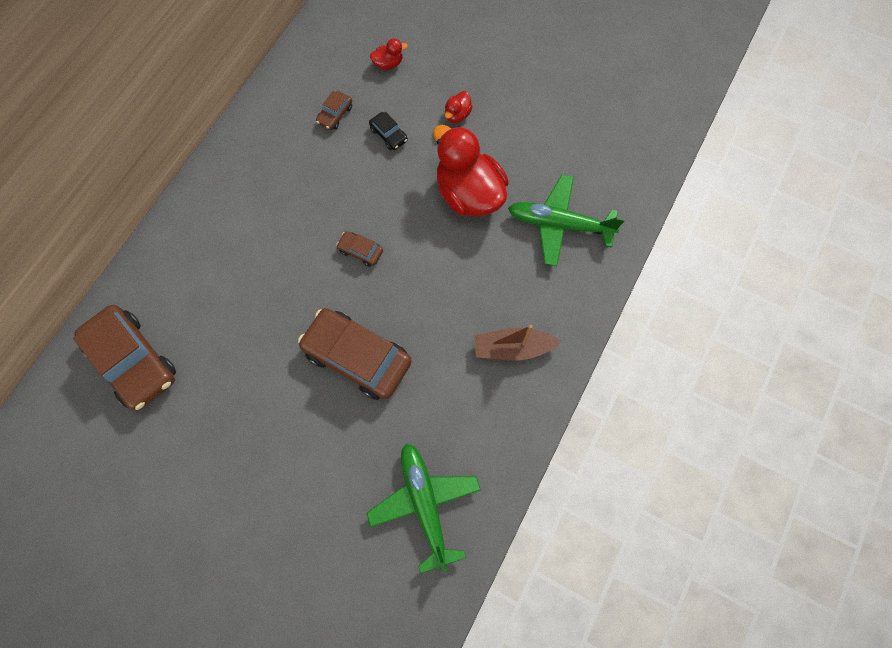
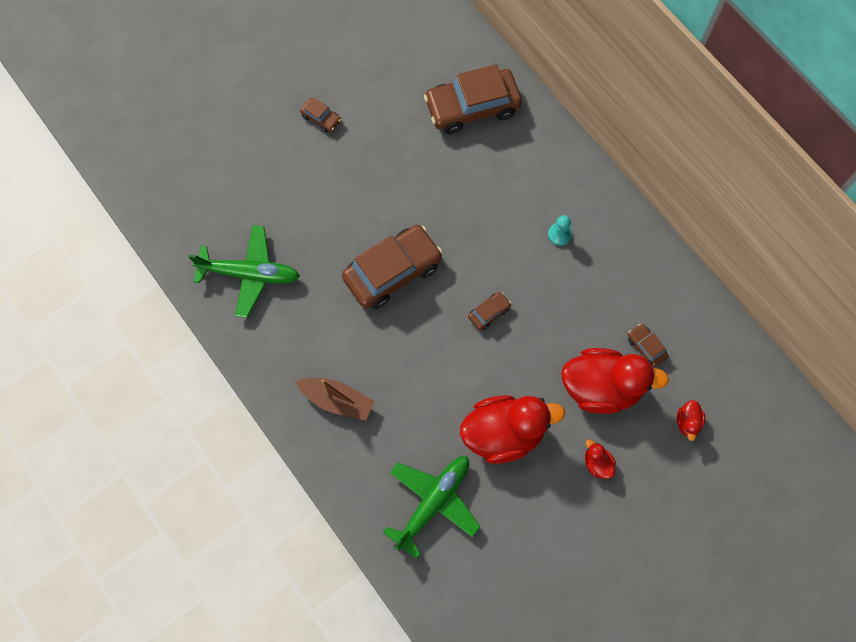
camera: 115 degrees right, 0 degrees up
black car [369,111,408,150] -> red duck [561,348,669,414]
brown boat [474,325,562,360] -> brown boat turned 90 degrees clockwise [295,378,374,421]
none -> brown car [300,98,341,133]
none -> turquoise pawn [548,215,572,246]

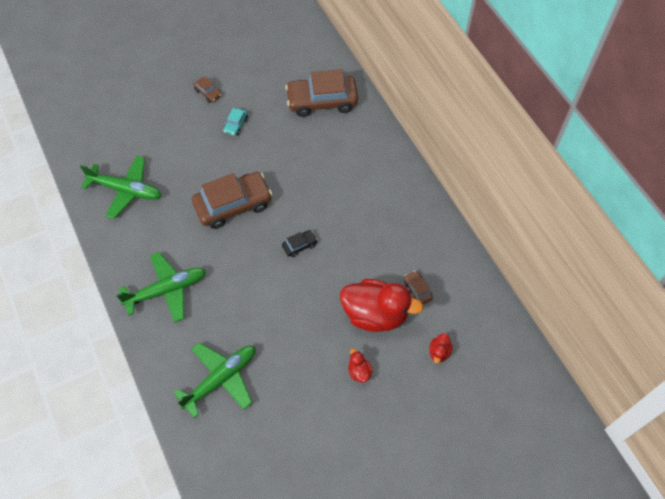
camera: 10 degrees right, 10 degrees down
brown boat [295,378,374,421] -> green plane [116,252,206,323]
red duck [460,395,565,464] -> none
brown car [468,292,511,330] -> black car [282,230,317,257]
turquoise pawn [548,215,572,246] -> none
none -> turquoise car [223,108,248,136]

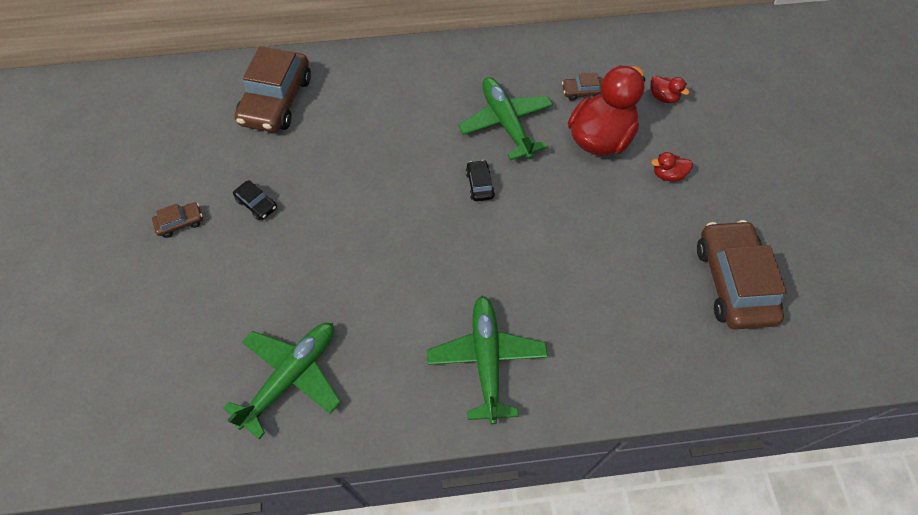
camera: 70 degrees left, 0 degrees up
green plane [173,342,255,418] -> green plane moved to [458,77,553,160]
brown car [192,172,272,229] -> brown car moved to [697,220,787,329]
turquoise car [223,108,248,136] -> black car [233,180,277,220]

